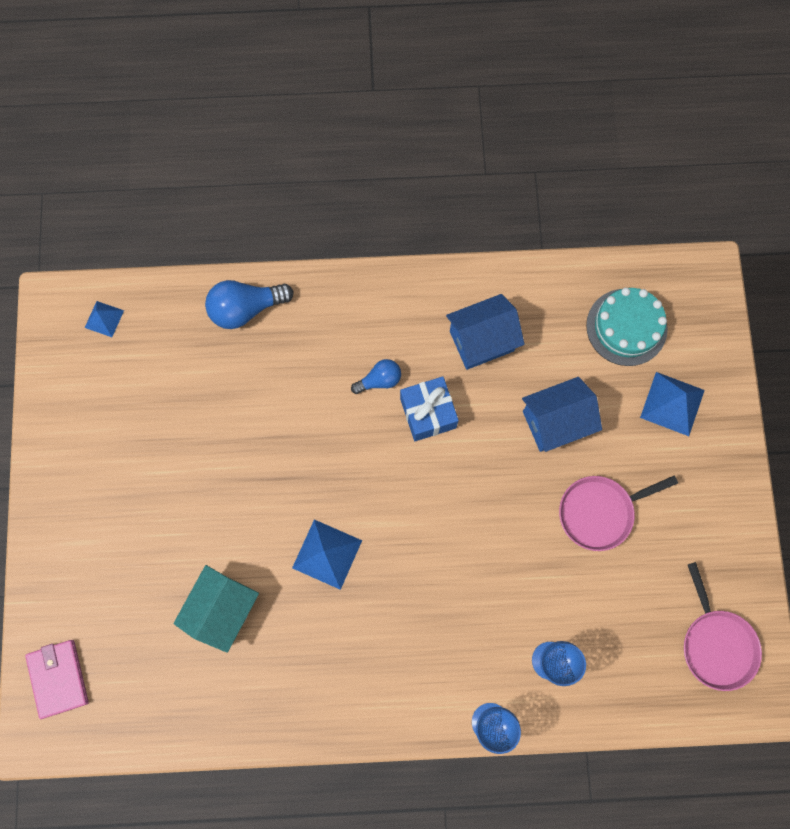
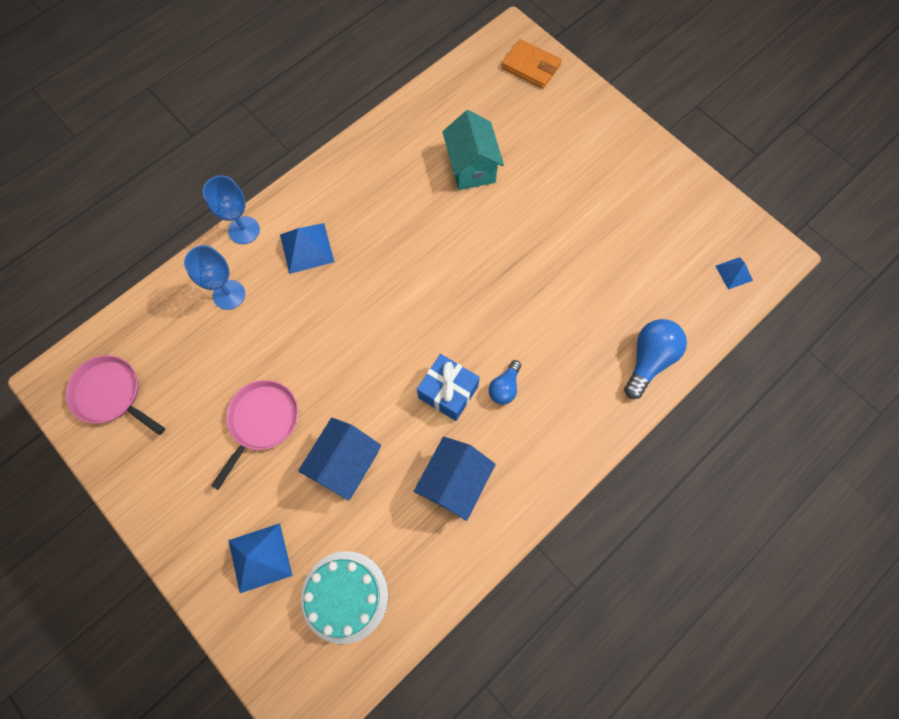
camera: 140 degrees right, 5 degrees down
pink wallet [25,640,89,719] -> orange wallet [501,39,562,89]
blue pyramid [292,519,362,590] -> blue pyramid moved to [280,223,334,274]

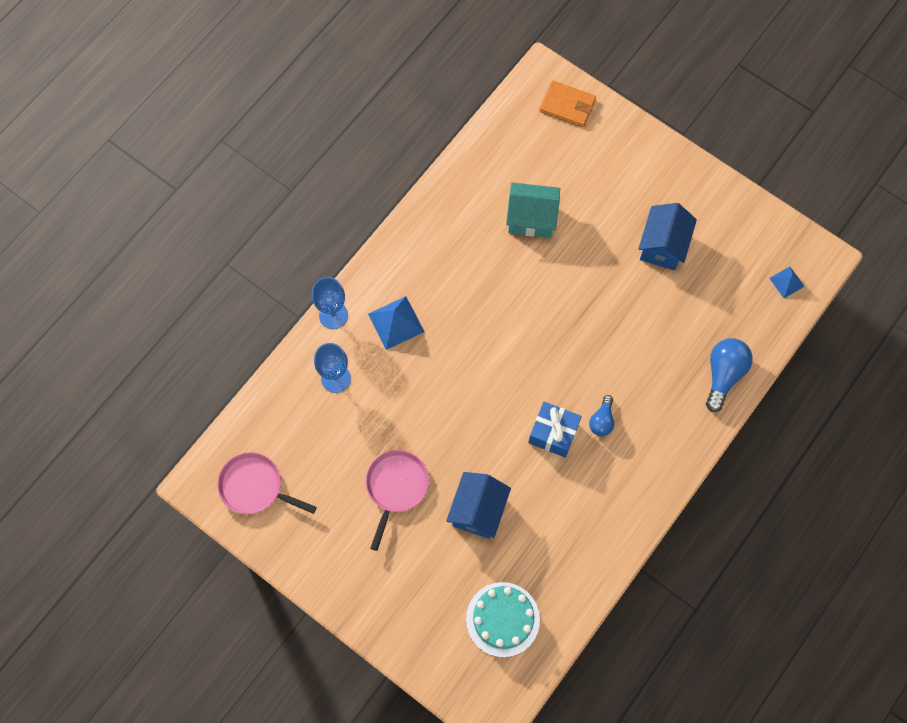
camera: 10 degrees left, 0 degrees up
blue pyramid [229,523,292,593] -> none
blue house [413,437,496,521] -> blue house moved to [638,203,697,270]
turquoise house [442,110,504,190] -> turquoise house turned 60 degrees counterclockwise [506,183,560,238]

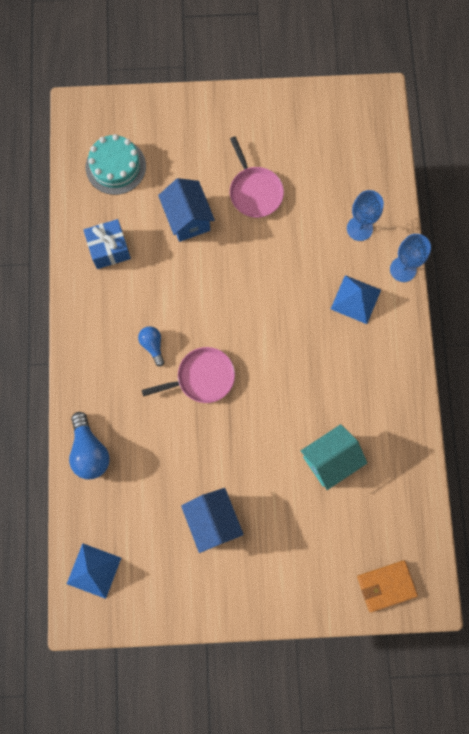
camera: 140 degrees right, 5 degrees up
pink pan [217,452,317,514] -> pink pan moved to [142,347,235,403]
blue gift [528,402,582,458] -> blue gift moved to [84,219,131,269]
blue pyramid [769,267,805,298] -> blue pyramid [67,543,121,599], size x1.67

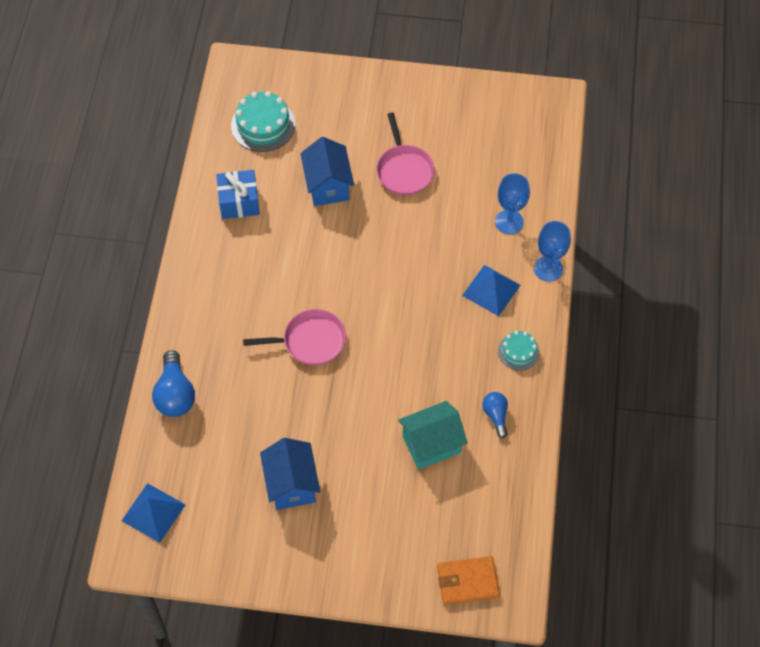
camera: 10 degrees right, 15 degrees down
blue light bulb [138,326,164,366] -> blue light bulb moved to [482,392,508,438]
none -> turquoise cake [498,331,540,371]

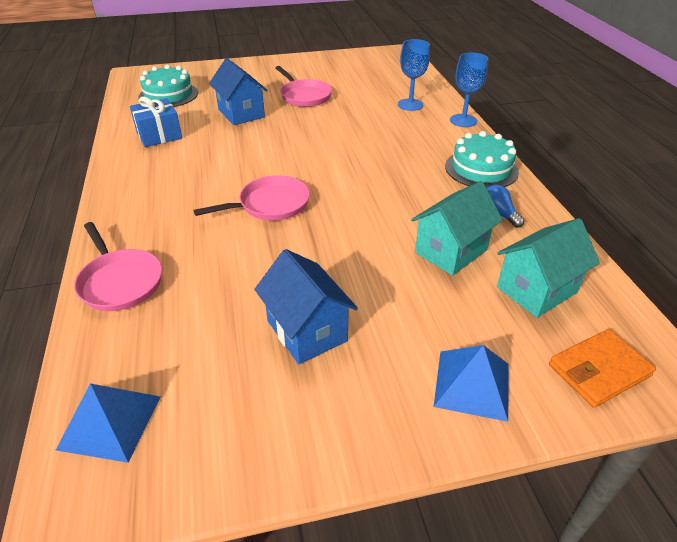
camera: 20 degrees left, 20 degrees down
blue light bulb [152,350,195,417] -> pink pan [74,222,162,311]
blue pyramid [462,265,521,316] -> blue pyramid moved to [434,345,509,422]
turquoise cake [498,331,540,371] -> turquoise cake [445,131,519,188], size x1.68
none -> turquoise house [497,218,600,318]

